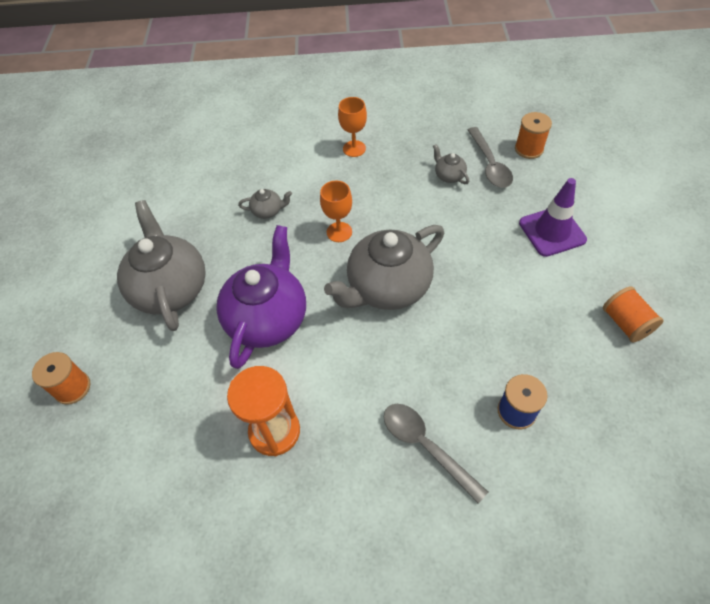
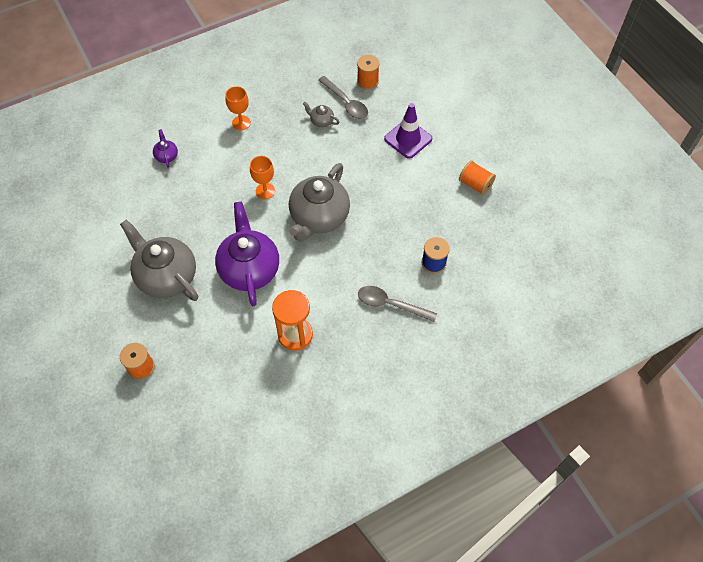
camera: 30 degrees left, 5 degrees up
grey teapot [238,189,292,219] -> none
none -> purple teapot [153,129,178,168]

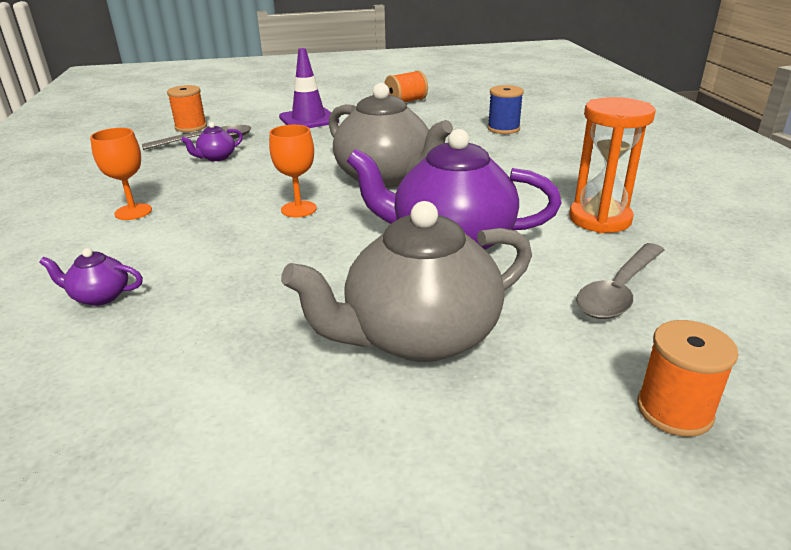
camera: 70 degrees left, 30 degrees down
grey teapot [303,102,340,127] -> purple teapot [181,122,243,161]
grey spoon [358,286,437,322] -> grey spoon moved to [576,243,664,319]

